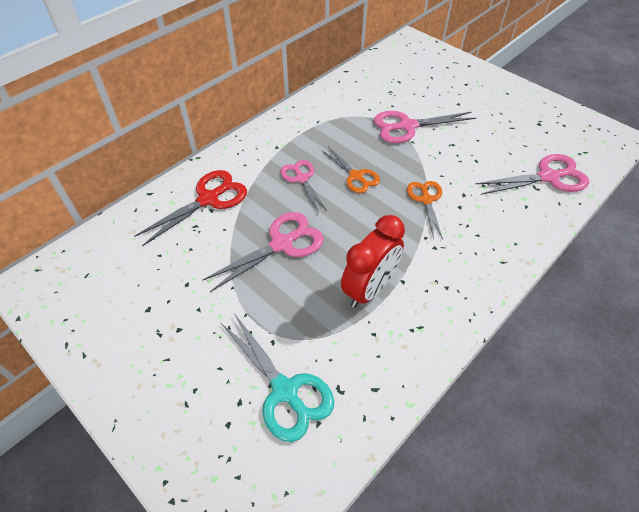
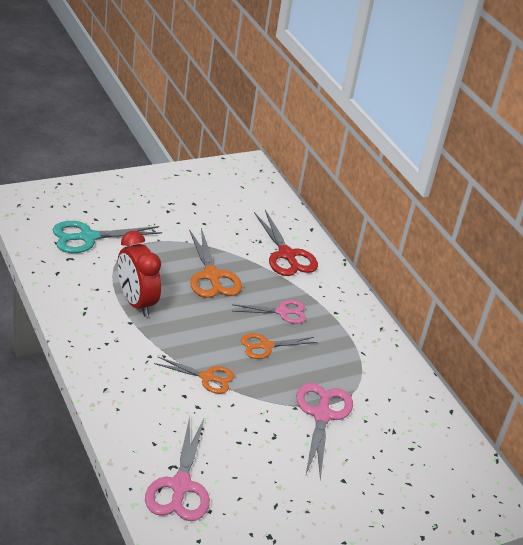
camera: 105 degrees right, 15 degrees down
pink scissors [202,212,324,292] -> orange scissors [189,228,242,298]

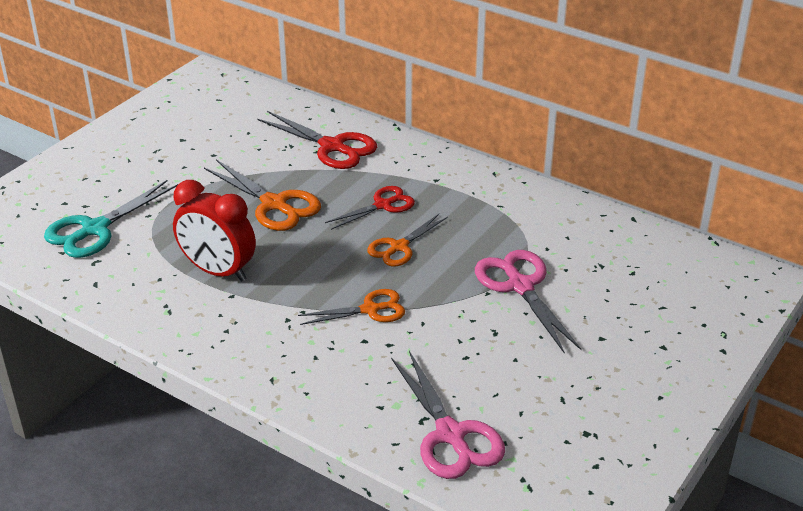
camera: 25 degrees left, 0 degrees up
pink scissors [232,300,306,324] -> red scissors [325,186,415,230]

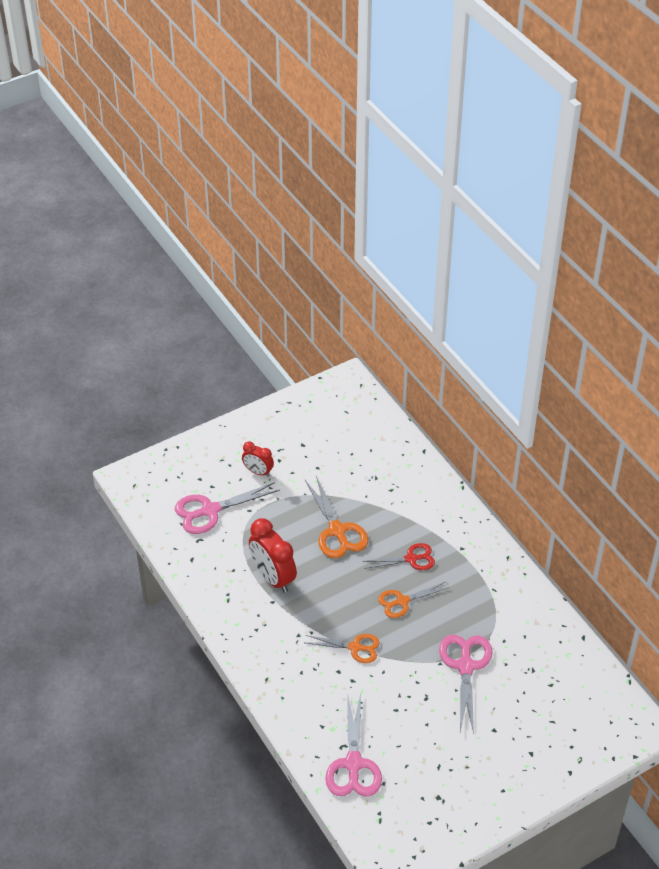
camera: 25 degrees right, 10 degrees up
turquoise scissors [44,180,178,258] -> pink scissors [175,482,280,534]
red scissors [257,111,377,169] -> none
none -> red clock [242,441,274,477]

